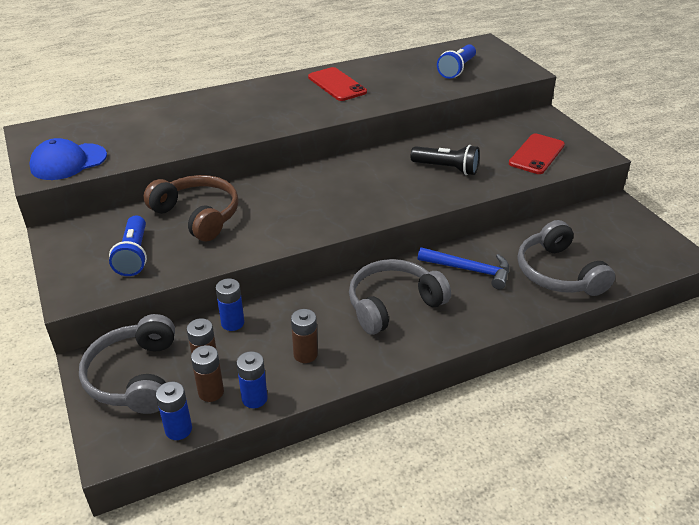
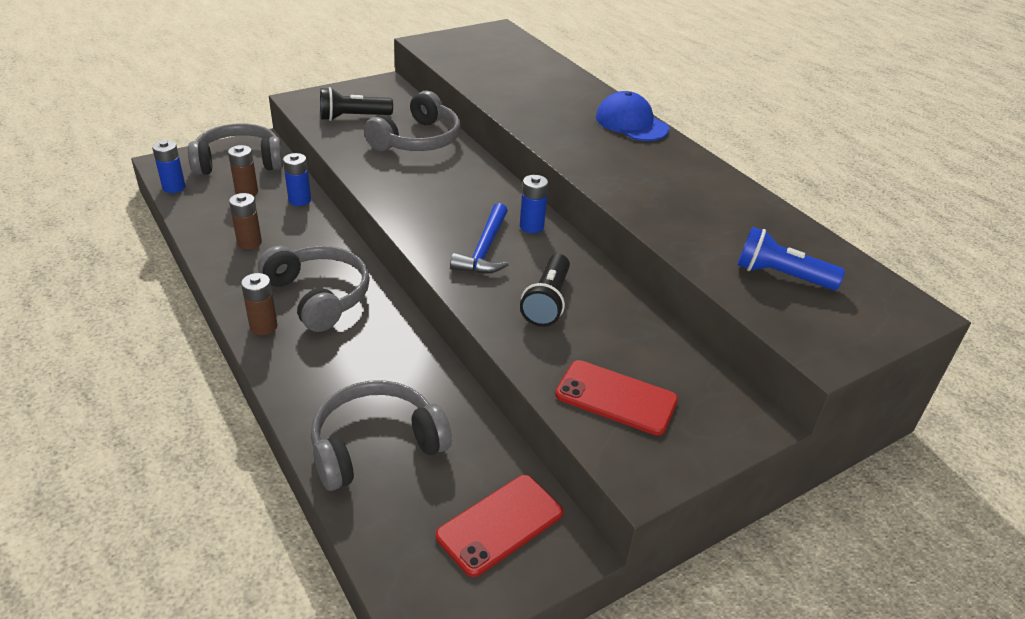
camera: 80 degrees right, 0 degrees up
blue cap [29,138,107,180] -> blue cap moved to [596,91,669,141]
blue flashlight [109,215,147,276] -> black flashlight [320,87,393,121]
brown headphones [143,175,239,242] -> grey headphones [364,91,461,151]
brown battery [191,345,224,402] -> brown battery moved to [241,273,278,335]
blue battery [237,351,268,408] -> blue battery moved to [520,175,548,233]
red phone [308,67,367,101] -> red phone moved to [436,475,563,577]
blue hammer [418,247,509,289] -> blue hammer moved to [450,203,509,274]

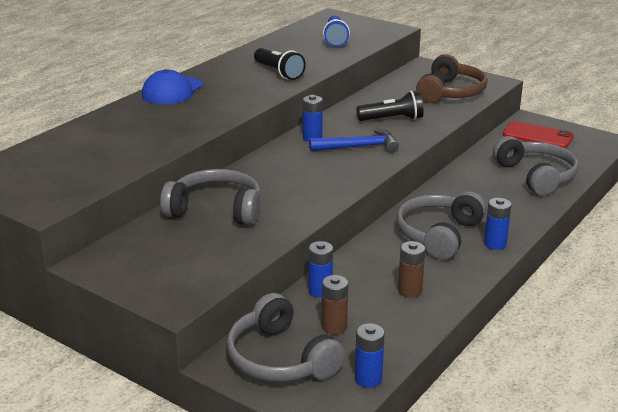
camera: 110 degrees left, 10 degrees down
brown battery [241,273,278,335] -> blue battery [484,198,512,250]
grey headphones [311,380,452,491] -> grey headphones turned 150 degrees counterclockwise [493,136,579,196]
black flashlight [320,87,393,121] -> black flashlight moved to [254,48,306,80]
red phone [555,360,678,435] -> brown headphones [416,54,487,103]

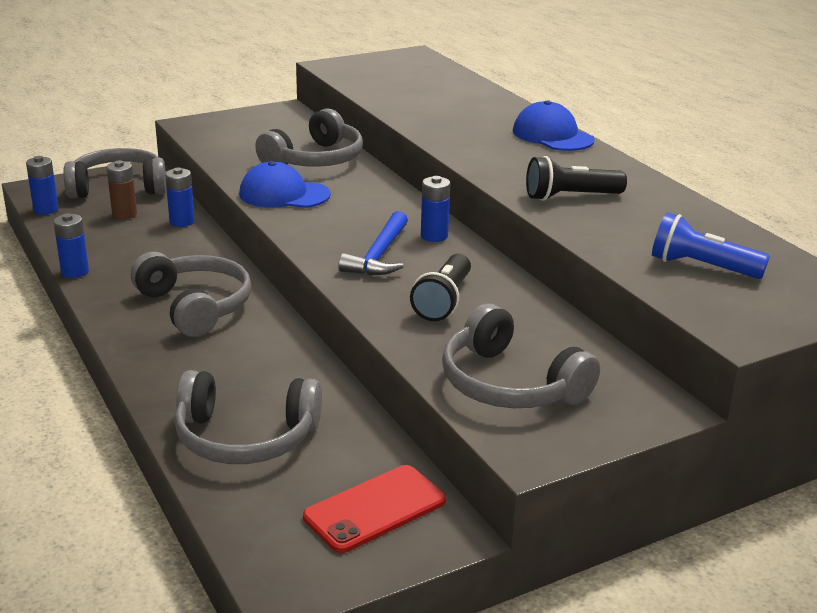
camera: 115 degrees right, 0 degrees up
brown battery [398,241,425,298] -> none
brown headphones [416,54,487,103] -> grey headphones [442,303,600,408]
blue battery [484,198,512,250] -> blue battery moved to [54,213,89,278]
none -> blue cap [239,161,331,208]

